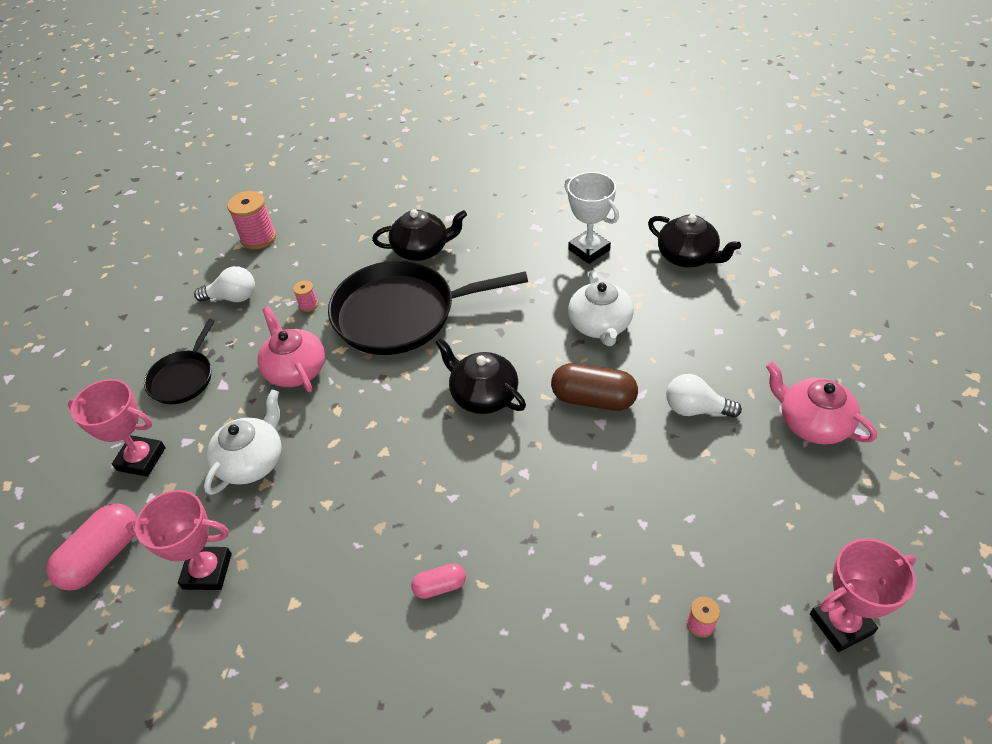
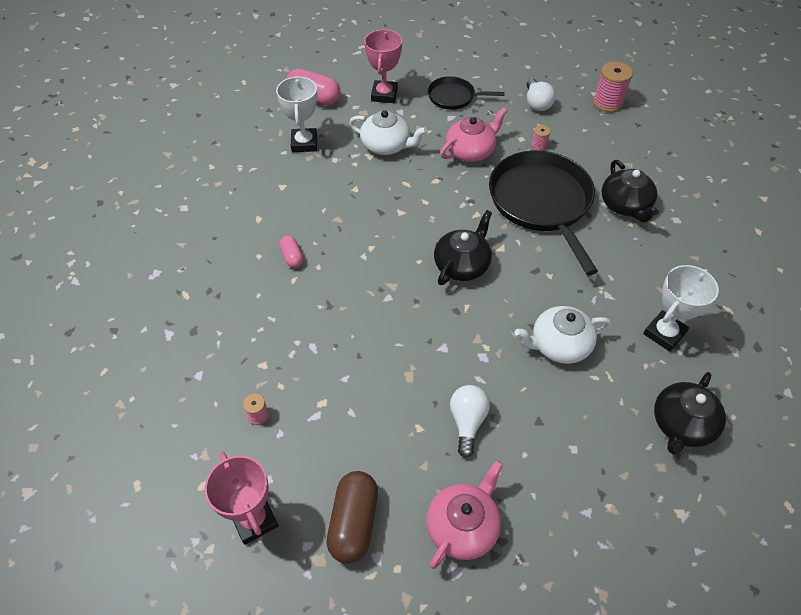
camera: 80 degrees right, 5 degrees up
pink trophy [126,490,232,590] -> white trophy [276,76,317,152]
brown capsule [551,363,638,411] -> brown capsule moved to [326,471,378,564]

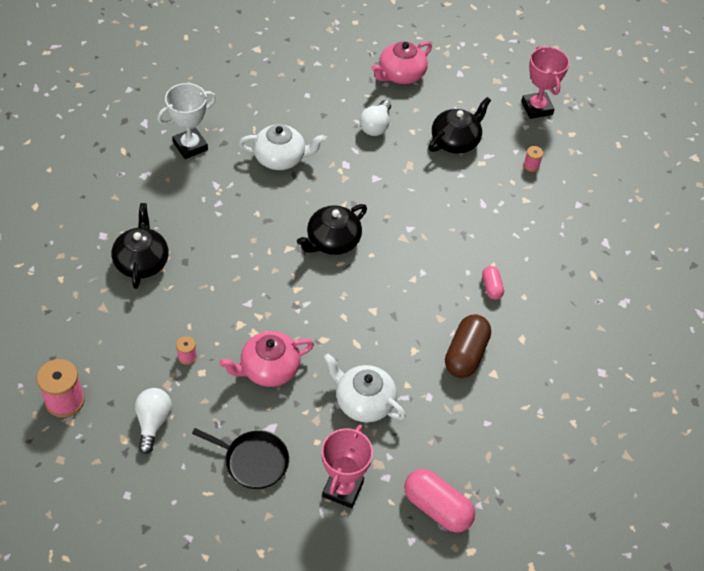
camera: 170 degrees left, 0 degrees up
white trophy [276,76,317,152] -> none
brown capsule [326,471,378,564] -> brown capsule moved to [445,314,491,378]
black pan [489,151,598,275] -> none
black teapot [654,372,726,455] -> black teapot moved to [429,97,491,154]

